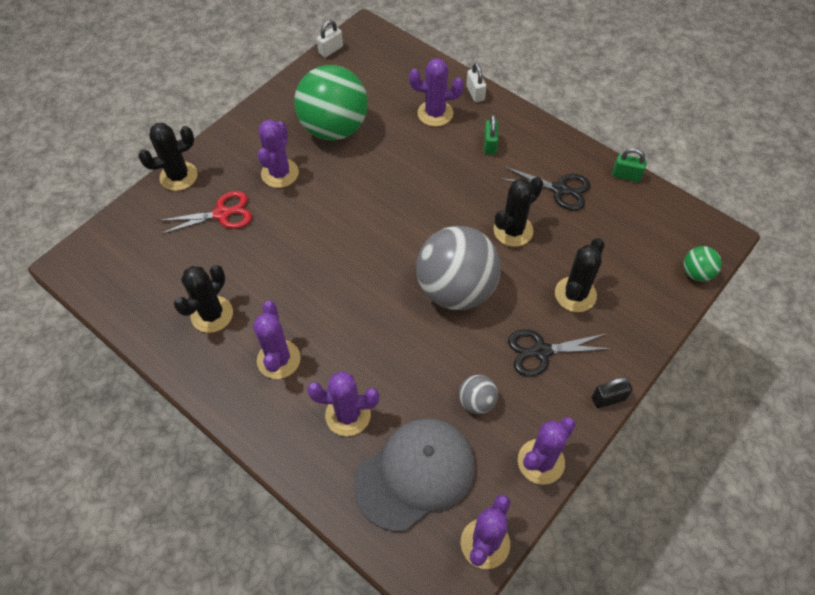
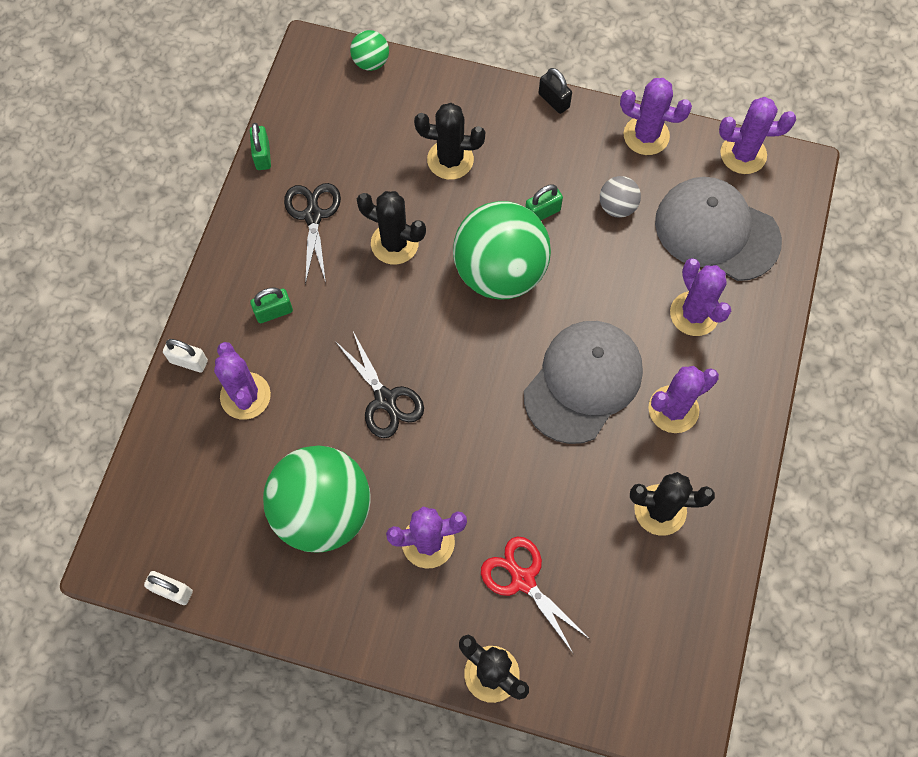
camera: 115 degrees left, 10 degrees up
grey ball [416,226,501,310] -> green ball [453,201,551,300]
white padlock [466,63,486,102] -> white padlock turned 60 degrees clockwise [163,339,208,373]
black scissors [508,329,613,377] -> black scissors moved to [335,332,424,438]
none -> grey cap [524,321,643,444]
none -> green padlock [525,184,563,220]

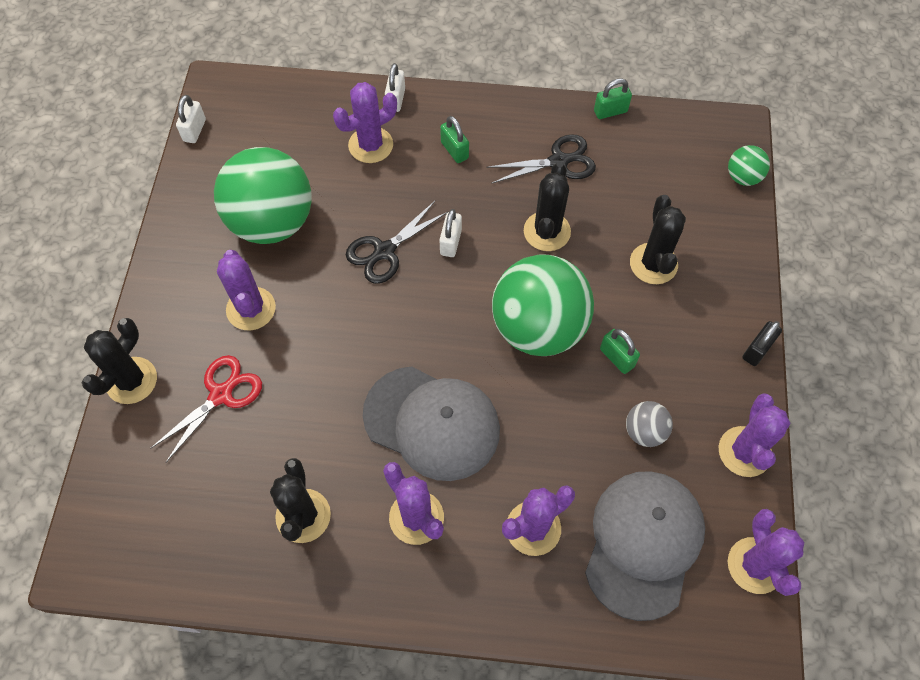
camera: 80 degrees right, 5 degrees down
none -> white padlock [440,209,462,257]

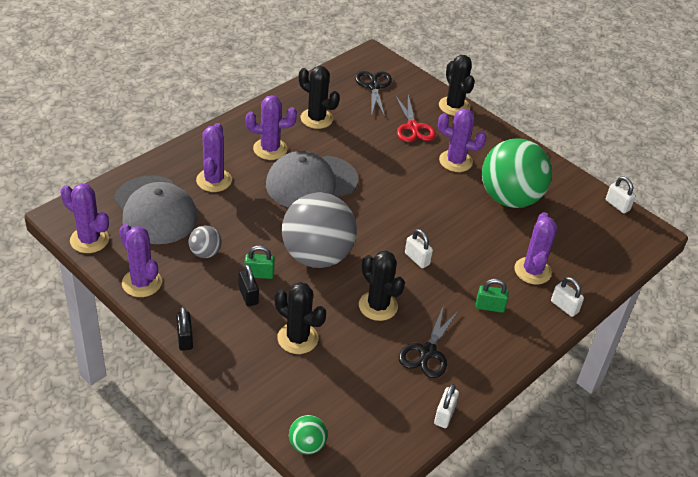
camera: 125 degrees right, 20 degrees down
black scissors [346,201,448,284] -> black scissors moved to [355,71,392,117]
green ball [492,254,594,356] -> grey ball [282,192,357,268]
green padlock [594,78,632,119] -> white padlock [434,384,459,428]
none -> black padlock [239,264,259,307]

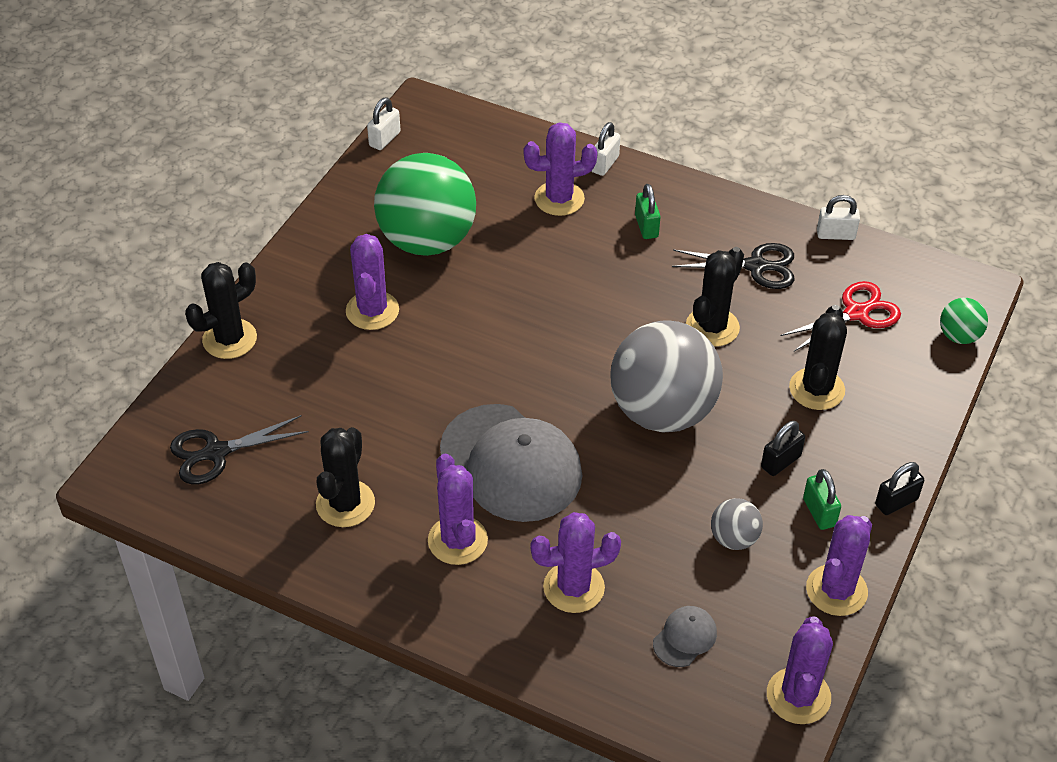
camera: 105 degrees left, 5 degrees up
grey cap [114,176,198,244] -> grey cap [653,606,717,667], size x0.43
green padlock [245,245,275,279] -> green padlock moved to [803,469,841,530]
red scissors [395,95,436,142] -> red scissors moved to [781,281,901,351]
white padlock [405,229,433,268] -> none

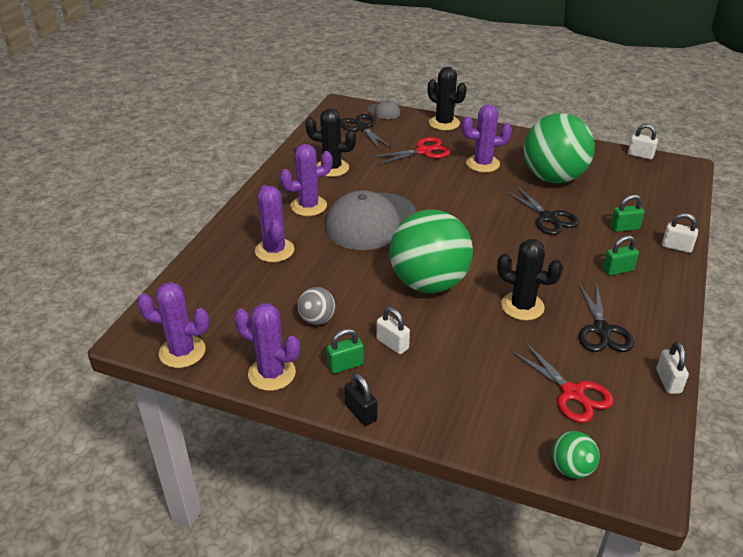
camera: 85 degrees right, 10 degrees down
purple cactus [524,122,598,216] -> green padlock [610,195,645,232]
grey ball [611,321,723,432] -> green ball [389,210,473,293]
grey cap [653,606,717,667] -> grey cap moved to [367,100,400,119]
black padlock [761,421,805,476] -> white padlock [376,307,410,354]
black cactus [789,305,847,410] -> none
none -> red scissors [372,137,450,165]
none -> black scissors [505,185,579,235]

